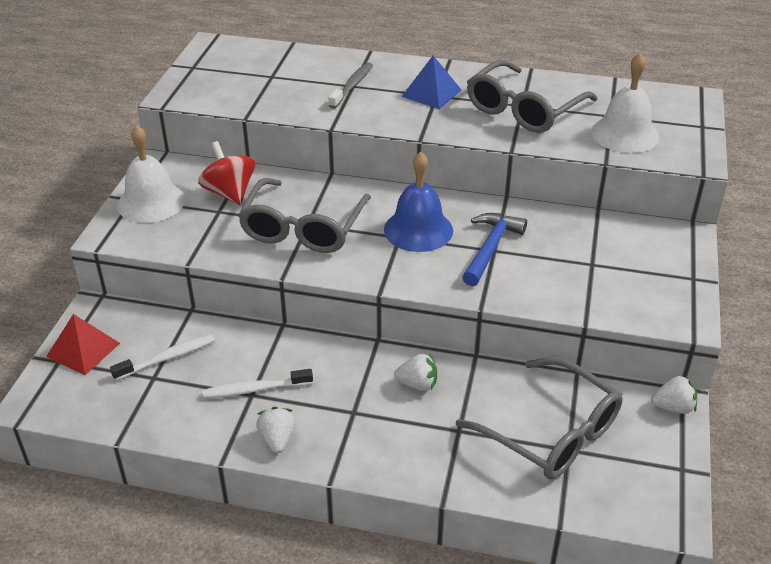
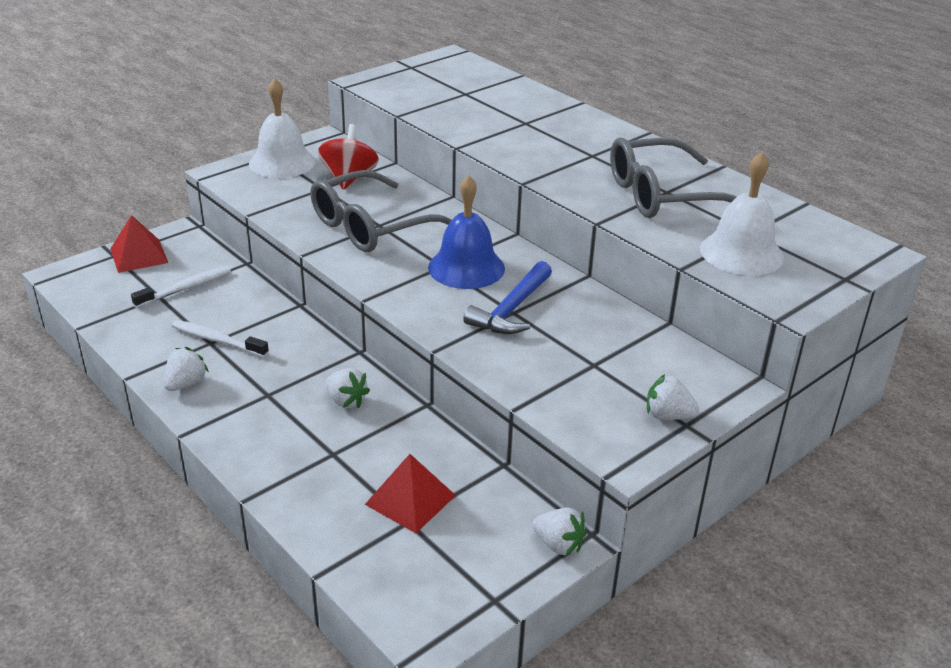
camera: 35 degrees right, 5 degrees down
white toothbrush [110,334,215,381] -> white toothbrush turned 45 degrees counterclockwise [131,266,231,308]
grey toothbrush [328,62,373,109] -> none
blue pyramid [401,56,461,109] -> none
grey glasses [456,357,623,479] -> red pyramid [365,454,456,533]
blue hammer [462,213,527,286] -> blue hammer turned 150 degrees clockwise [463,261,552,334]
none -> white strawberry [647,374,699,420]

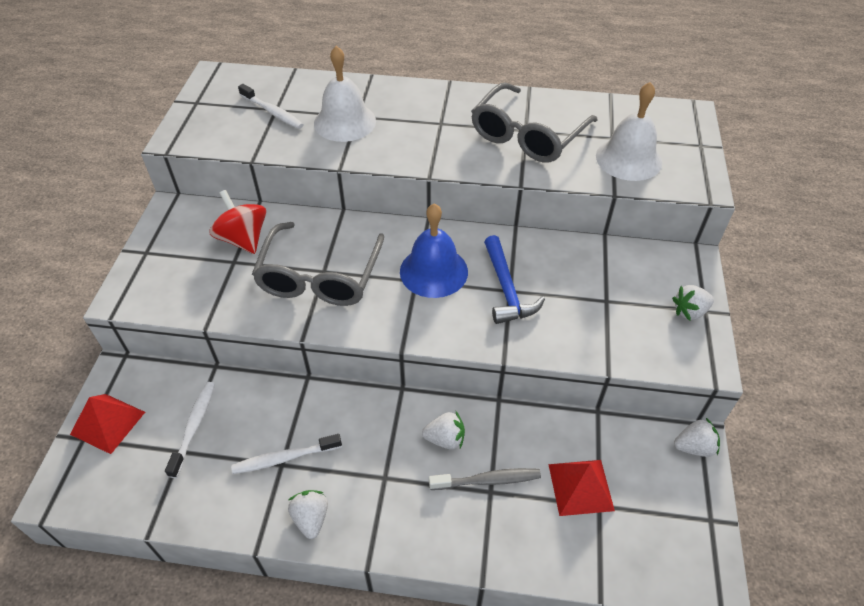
camera: 40 degrees left, 15 degrees up
white bell [249,78,316,178] -> white bell moved to [314,46,376,142]
none -> white toothbrush [238,84,304,129]
none -> grey toothbrush [429,468,541,490]

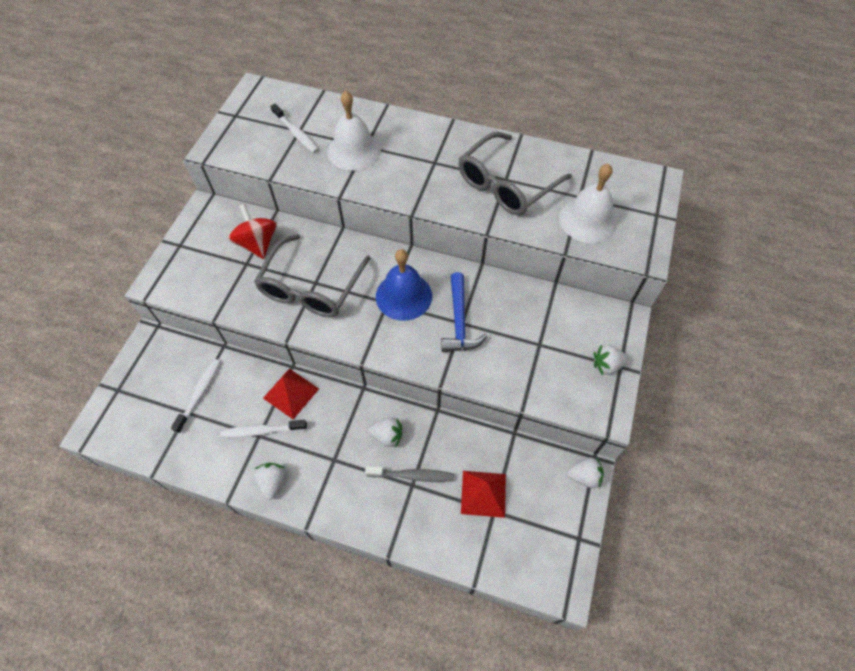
camera: 10 degrees right, 10 degrees up
red pyramid [70,394,145,454] -> red pyramid moved to [263,369,319,419]

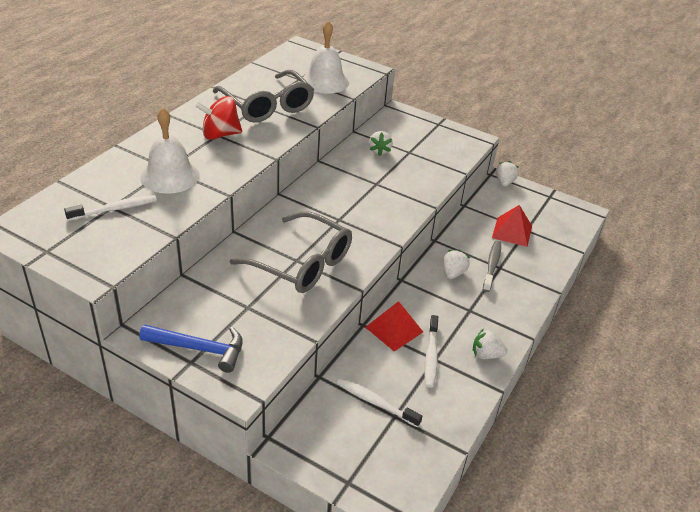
camera: 80 degrees left, 20 degrees down
red spinning top [228,204,277,259] -> red spinning top moved to [195,96,242,140]
blue bell [376,249,432,321] -> none
blue hammer [441,272,487,352] -> blue hammer moved to [139,325,243,373]
white strawberry [594,345,629,375] -> white strawberry moved to [369,131,393,156]

